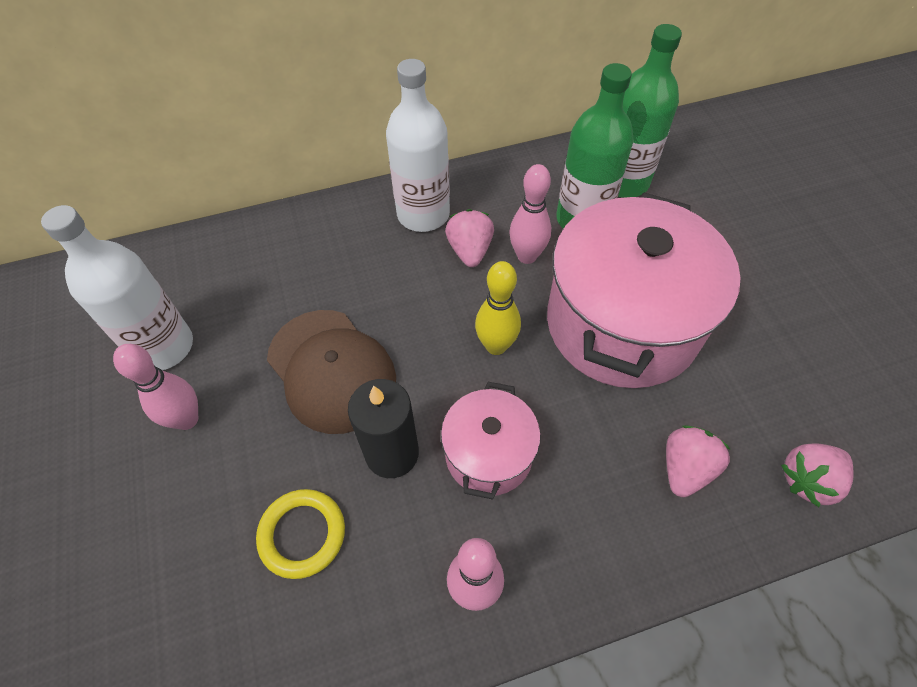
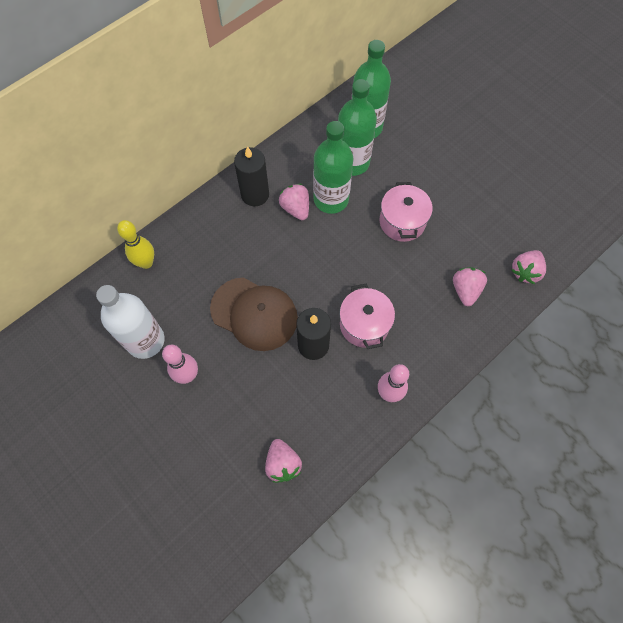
camera: 25 degrees left, 10 degrees up
yellow ring [256,489,345,579] -> none
white bottle [386,59,450,232] -> black candle [234,146,269,206]
yellow bowling pin [475,261,521,355] -> yellow bowling pin moved to [117,220,154,269]
pink bowling pin [509,164,551,264] -> green bottle [313,121,353,214]
pink pot [547,193,741,388] -> pink pot [380,182,433,242], size x0.51
none -> pink strawberry [265,439,302,483]

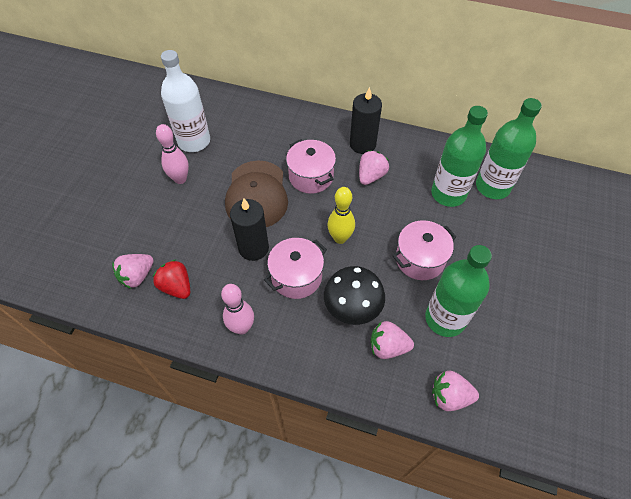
camera: 60 degrees right, 10 degrees down
yellow bowling pin [117,220,154,269] -> yellow bowling pin moved to [327,187,355,244]
green bottle [313,121,353,214] -> green bottle moved to [425,245,492,337]
pink strawberry [453,267,487,306] -> pink strawberry turned 150 degrees counterclockwise [371,321,414,359]
none -> red strawberry [153,259,190,299]
none -> pink pot [286,139,336,194]
none -> black mushroom [324,266,385,325]

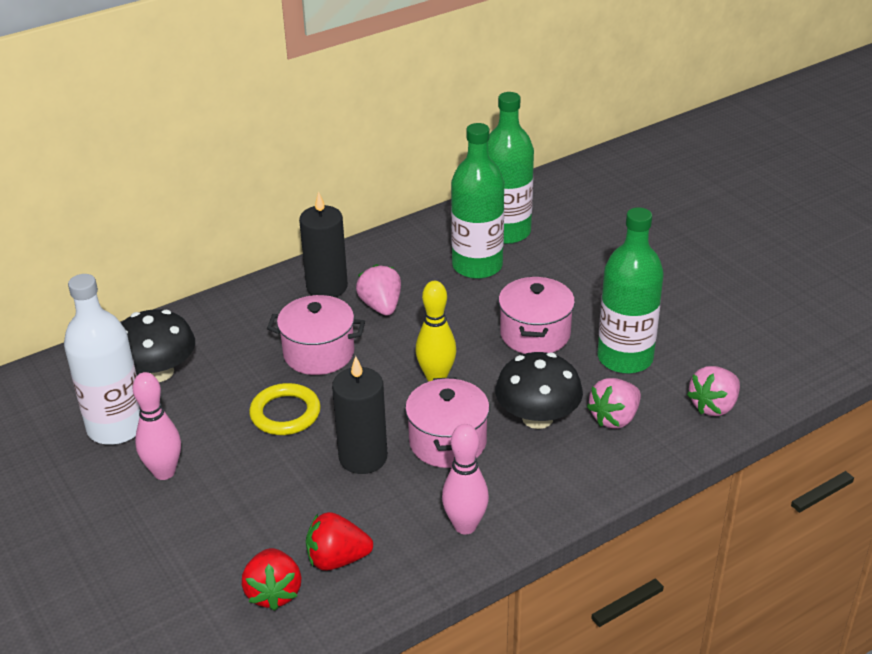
camera: 50 degrees left, 20 degrees down
pink strawberry [112,254,154,289] -> red strawberry [242,548,301,611]
brown cap [225,161,288,227] -> yellow ring [249,383,321,435]
none -> black mushroom [121,309,195,382]

